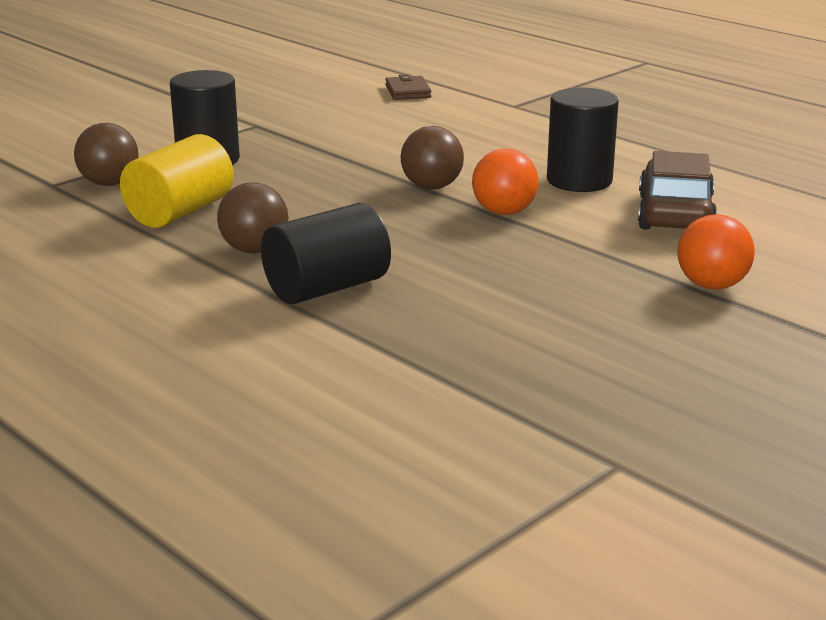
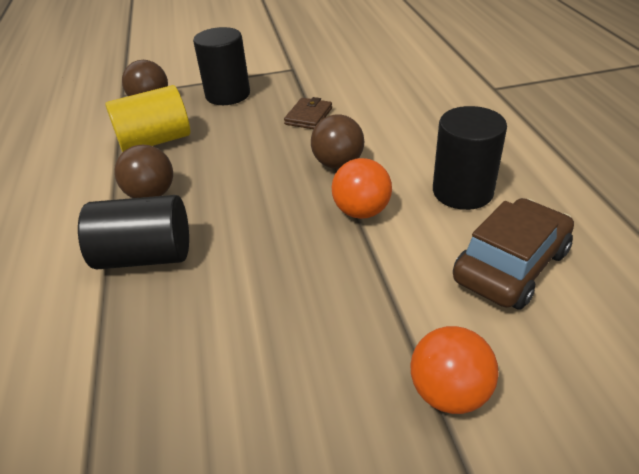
camera: 35 degrees right, 15 degrees up
brown wallet [385,74,431,100] -> brown wallet moved to [284,97,332,129]

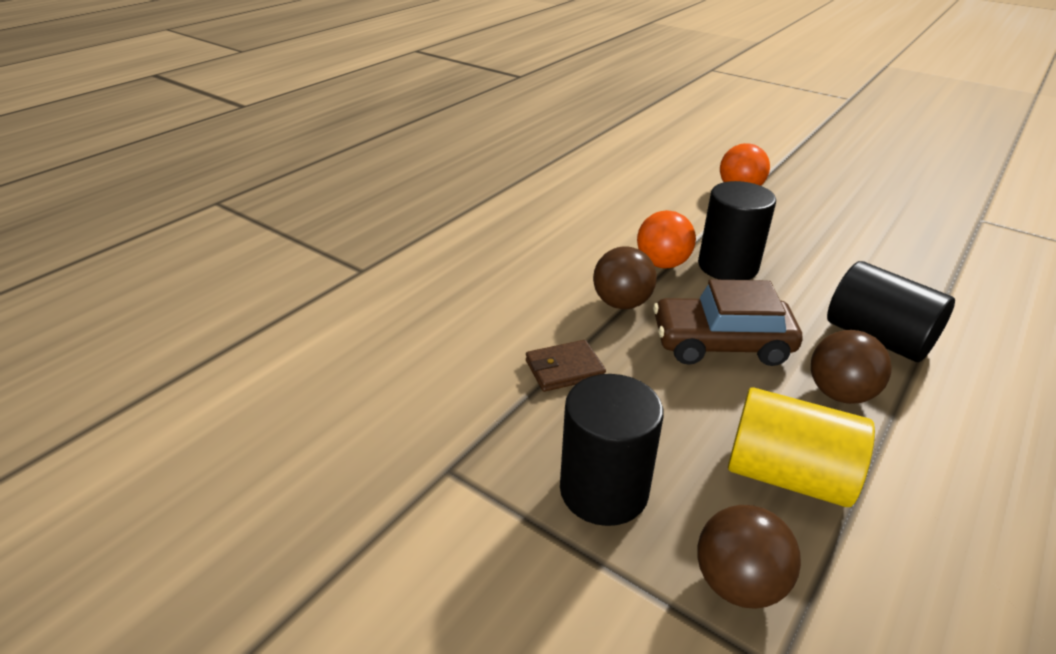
camera: 135 degrees left, 5 degrees down
black cylinder [433,106,507,210] -> black cylinder moved to [698,181,776,280]
brown car [453,198,574,310] -> brown car moved to [653,279,802,366]

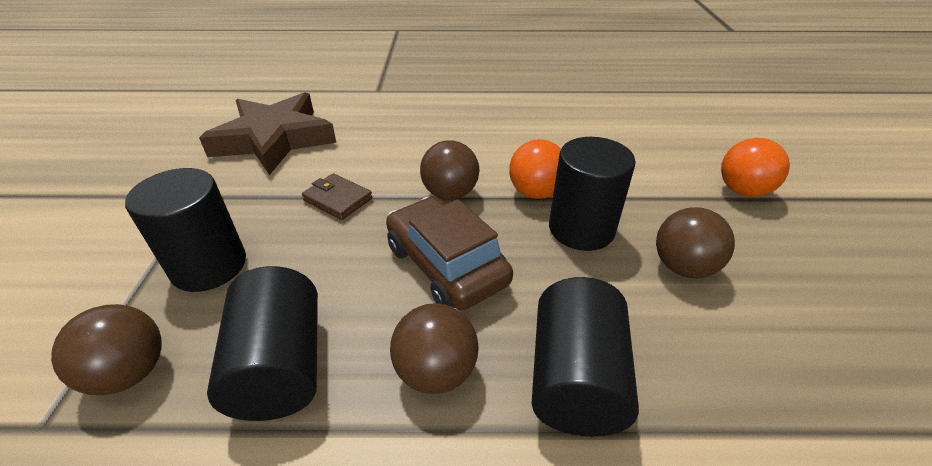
camera: 55 degrees right, 5 degrees up
yellow cylinder [728,387,875,507] -> black cylinder [207,266,318,421]
none -> brown star [199,92,336,175]
none -> brown ball [656,207,735,278]

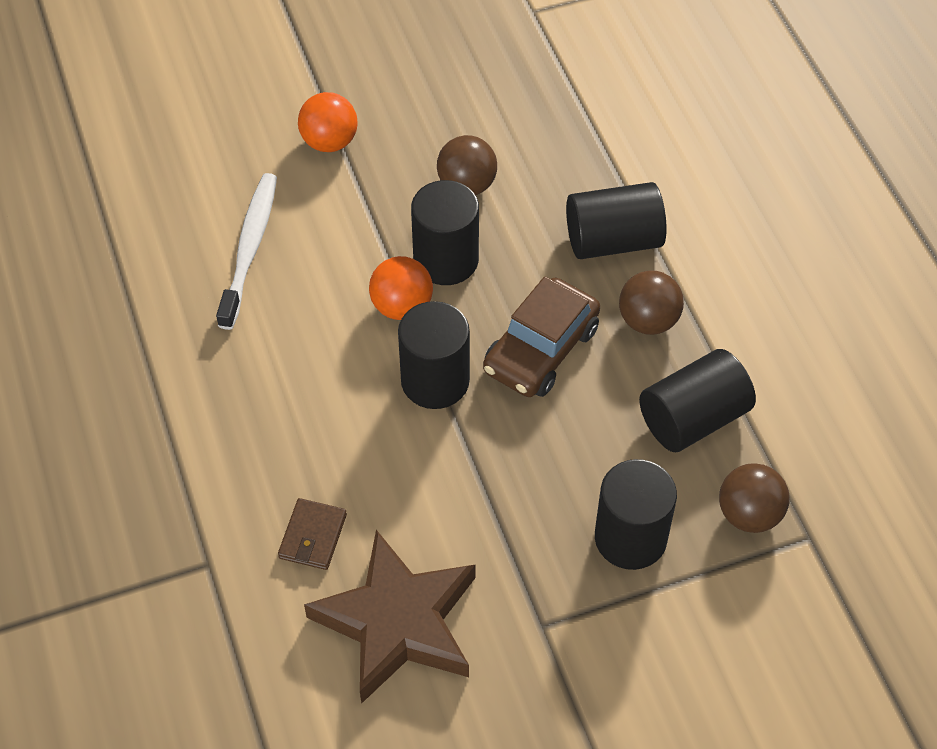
camera: 110 degrees left, 15 degrees up
brown wallet [302,173,372,220] -> brown wallet moved to [278,498,347,570]
brown ball [420,140,479,200] -> black cylinder [398,301,470,409]
none -> white toothbrush [216,173,277,330]

